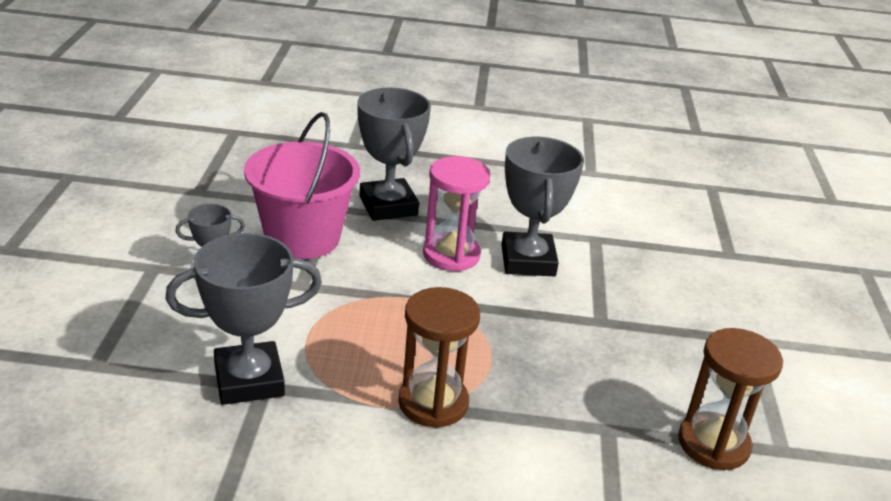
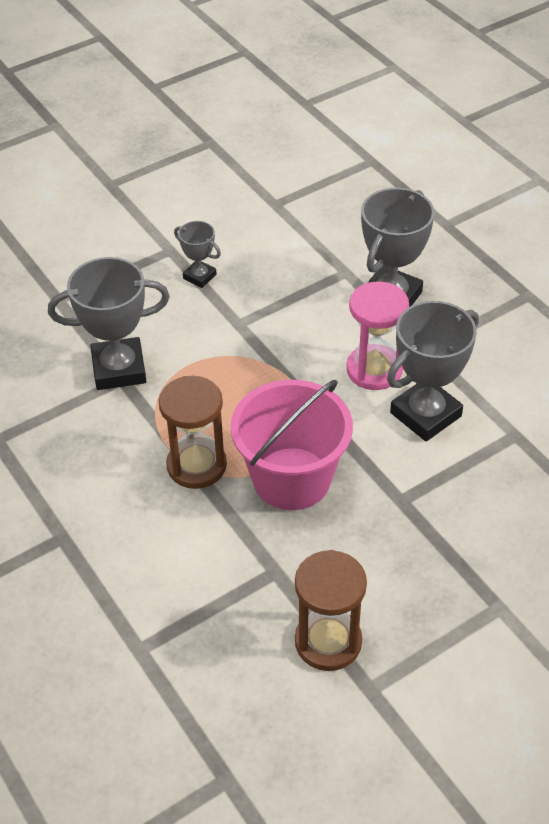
camera: 55 degrees right, 15 degrees up
grey trophy [165,233,322,405] -> grey trophy turned 45 degrees counterclockwise [48,257,170,390]
pink bucket [244,112,360,259] -> pink bucket moved to [231,380,353,510]

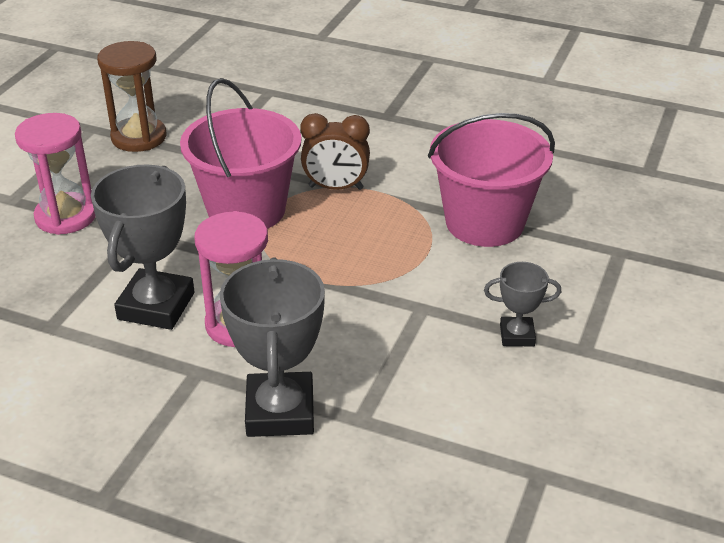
camera: 145 degrees right, 10 degrees down
grey trophy [48,257,170,390] -> pink bucket [428,113,555,247]
brown hourglass [159,376,227,489] -> brown clock [301,113,370,190]
none -> pink hourglass [15,113,96,235]

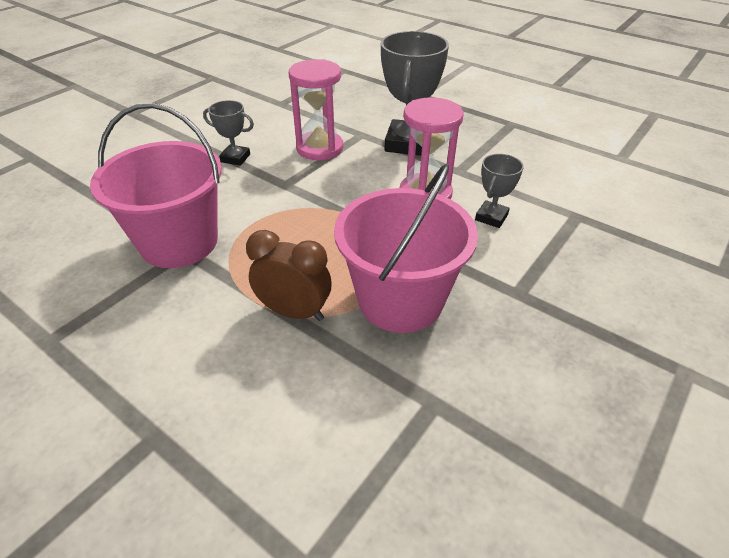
camera: 165 degrees left, 5 degrees up
pink hourglass [15,113,96,235] -> pink hourglass moved to [289,59,343,160]
grey trophy [91,164,194,330] -> grey trophy [475,154,524,228], size x0.53
brown hourglass [97,41,166,152] -> none

